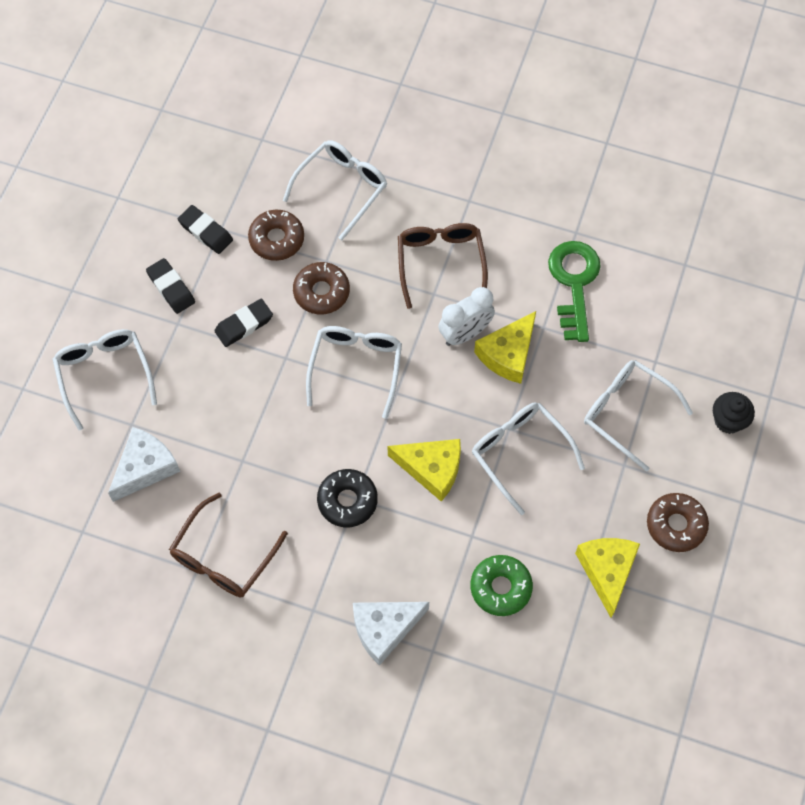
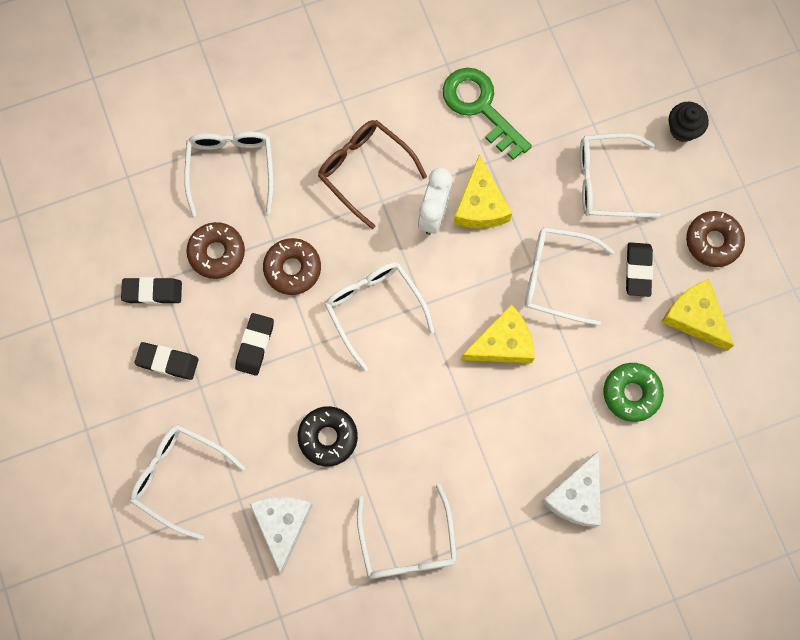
camera: 40 degrees left, 10 degrees up
brown glasses [169,493,288,597] -> white glasses [357,484,457,579]
black donut [317,469,378,527] -> black donut moved to [298,406,358,466]
none -> black eraser [626,242,653,297]

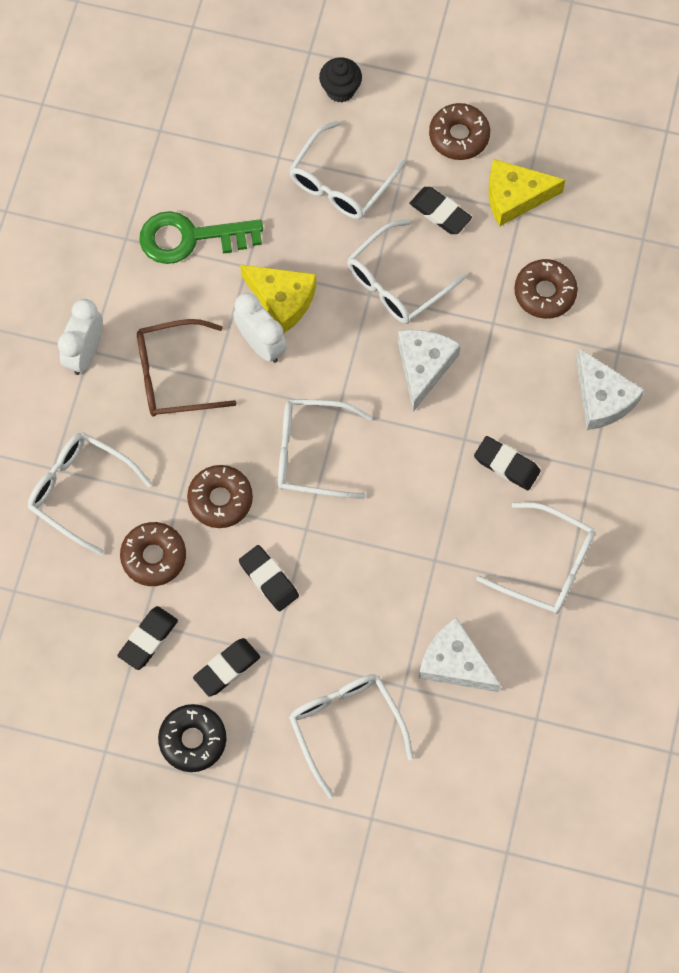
camera: 55 degrees left, 5 degrees down
white glasses [130,424,245,540] -> white glasses turned 90 degrees clockwise [289,674,414,799]
black donut [298,406,358,466] -> black donut moved to [158,704,226,772]
yellow cheese [461,305,535,363] -> white cheese [398,330,461,412]
green donut [603,363,664,422] -> brown donut [514,259,578,319]
none -> white clock [58,299,103,375]
none -> black eraser [474,436,541,491]

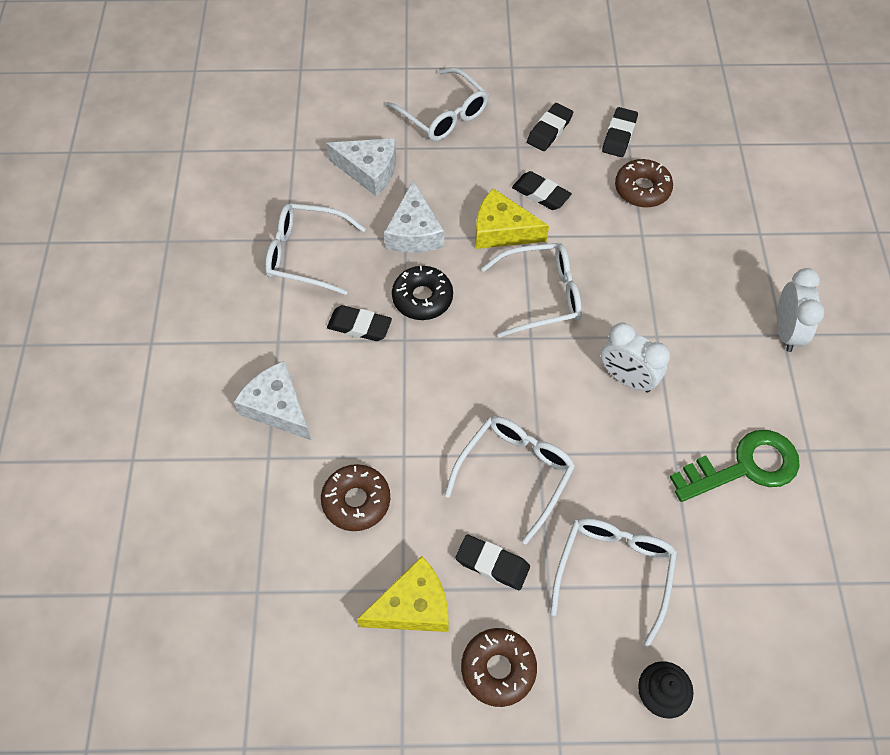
camera: 165 degrees right, 10 degrees down
white glasses [28,432,152,556] -> none
brown glasses [137,319,237,417] -> none
black donut [158,704,226,772] -> black donut moved to [392,266,453,320]
brown donut [187,465,253,528] -> none
yellow cheese [240,265,316,334] -> yellow cheese moved to [475,188,549,249]
white cheese [398,330,461,412] -> white cheese moved to [384,180,444,253]

